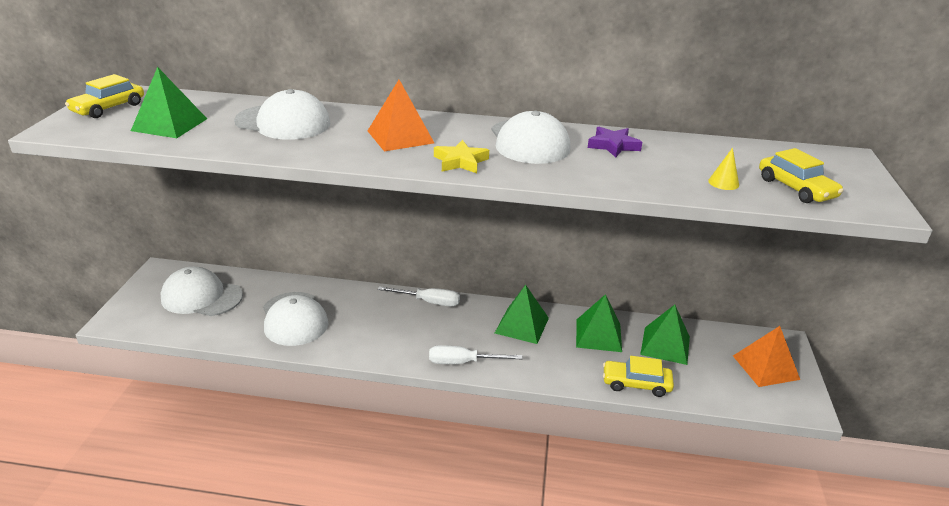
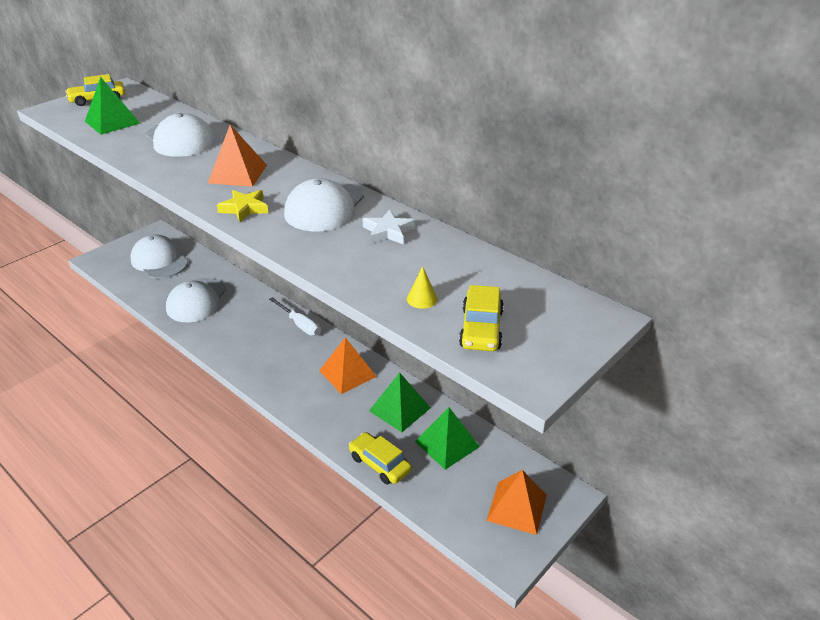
camera: 35 degrees right, 5 degrees up
white screwdriver [429,345,523,364] -> none
green pyramid [495,285,549,344] -> orange pyramid [319,337,377,394]
purple star [588,127,642,157] -> white star [363,210,415,244]

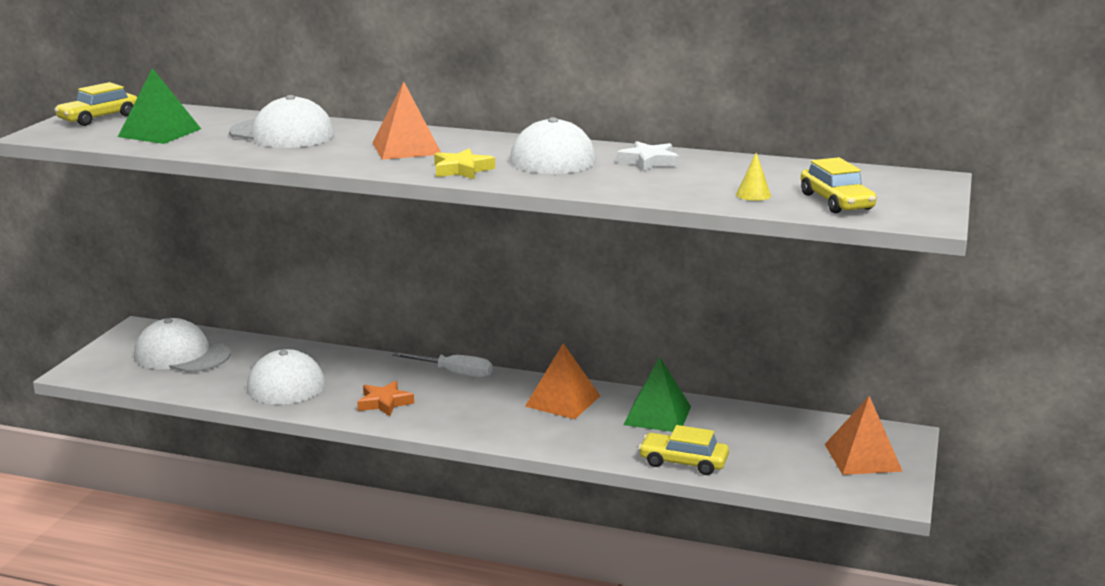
camera: 25 degrees left, 15 degrees down
green pyramid [415,407,480,470] -> none
none -> orange star [357,381,414,416]

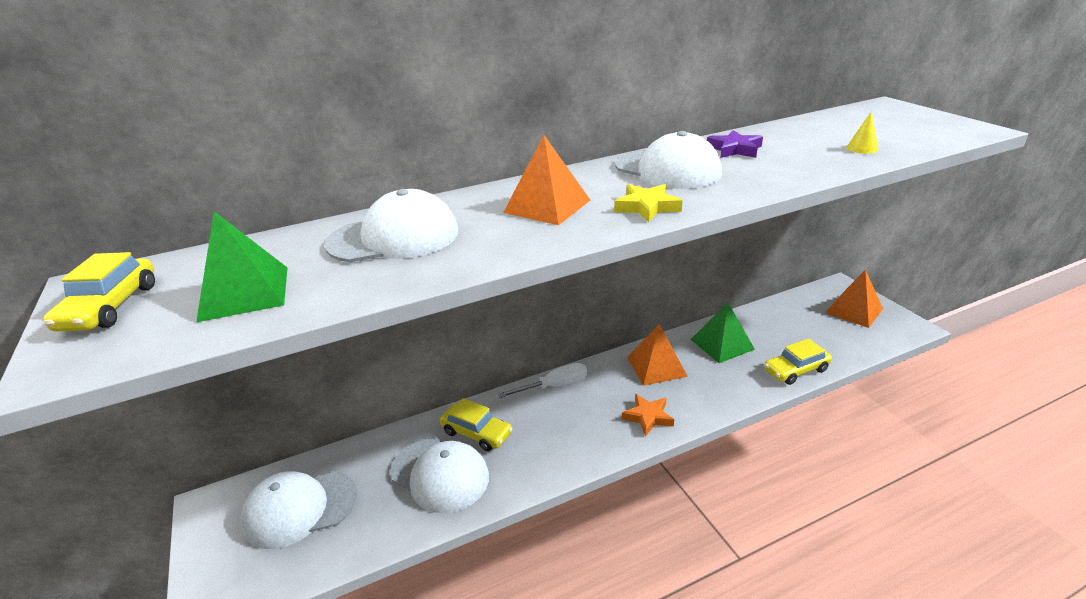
camera: 40 degrees left, 10 degrees up
orange star [357,381,414,416] -> orange star moved to [622,394,674,437]
white star [617,141,679,171] -> purple star [707,130,763,158]
yellow car [801,157,877,213] -> yellow car moved to [440,398,513,451]

